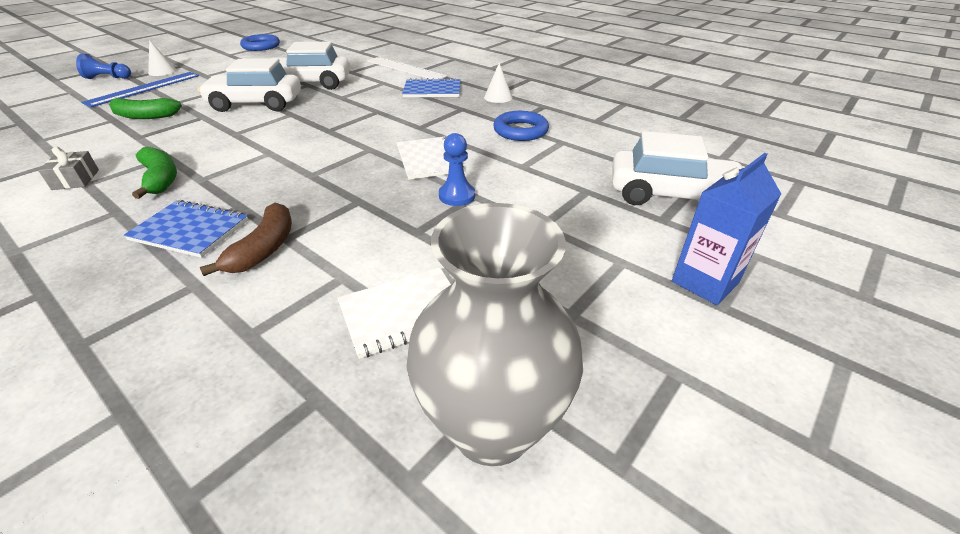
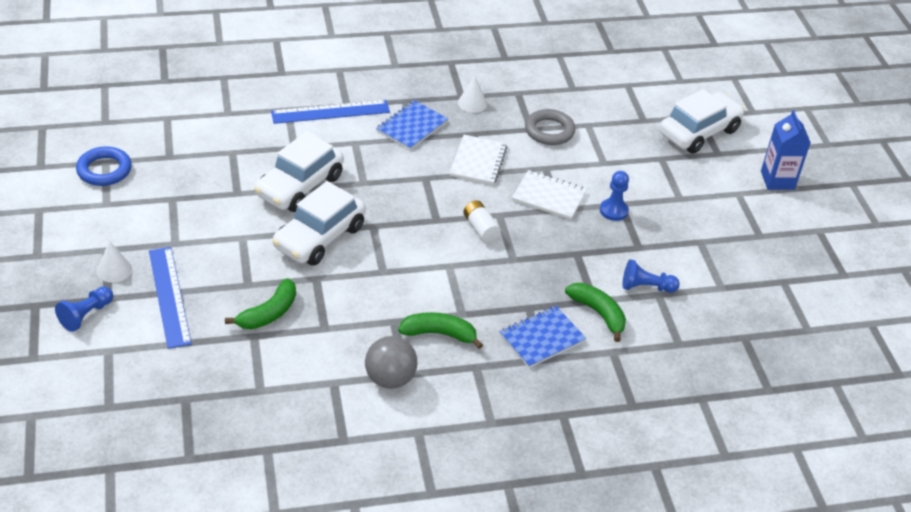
camera: 55 degrees left, 5 degrees up
grey gift [38,147,99,190] -> grey ball [365,336,418,389]
brown banana [200,203,292,276] -> green banana [565,283,626,342]
white notebook [338,267,451,359] -> white notebook moved to [450,135,507,185]
white ruler [367,57,447,79] -> blue ruler [271,100,390,124]
grey vase [406,203,583,466] -> none
blue ring [493,111,549,141] -> grey ring [525,109,575,145]
none -> white battery [463,200,501,242]
none -> blue pawn [623,259,680,293]

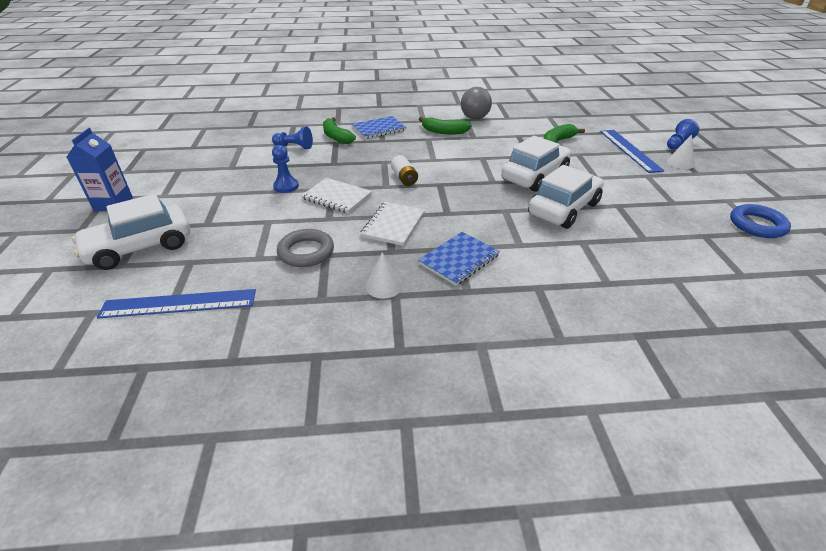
camera: 170 degrees left, 5 degrees down
blue ruler [271,100,390,124] -> blue ruler moved to [97,289,256,318]

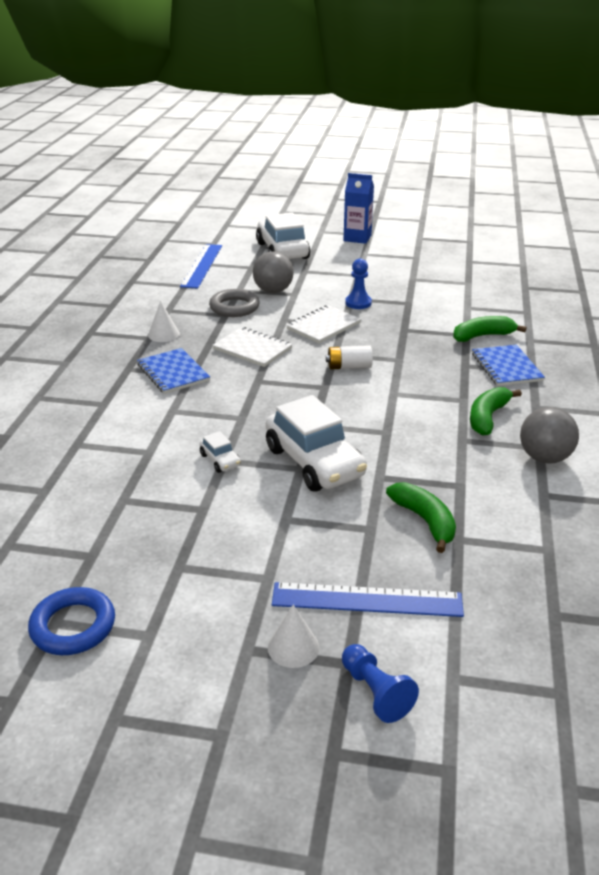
camera: 105 degrees right, 5 degrees down
blue pawn [272,127,313,149] -> none
white car [528,165,603,229] -> white car [200,431,241,473], size x0.43
none -> grey ball [253,251,294,293]

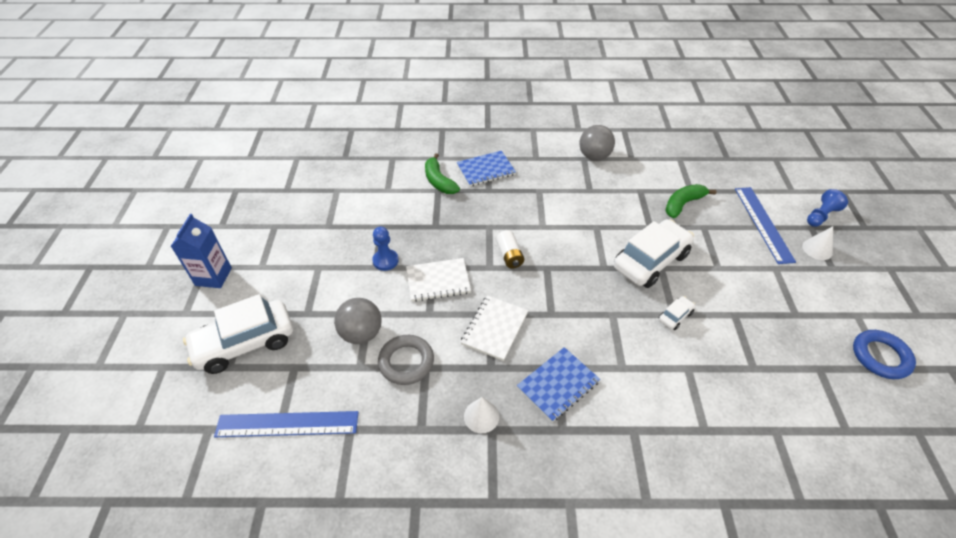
camera: 100 degrees left, 15 degrees up
white notebook [286,305,361,343] -> white notebook turned 45 degrees counterclockwise [406,258,471,302]
green banana [470,387,522,436] -> none

